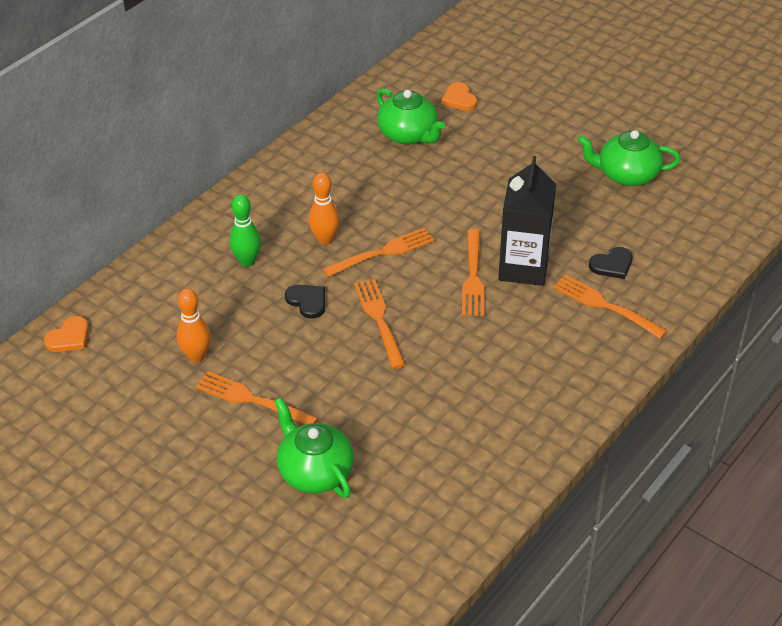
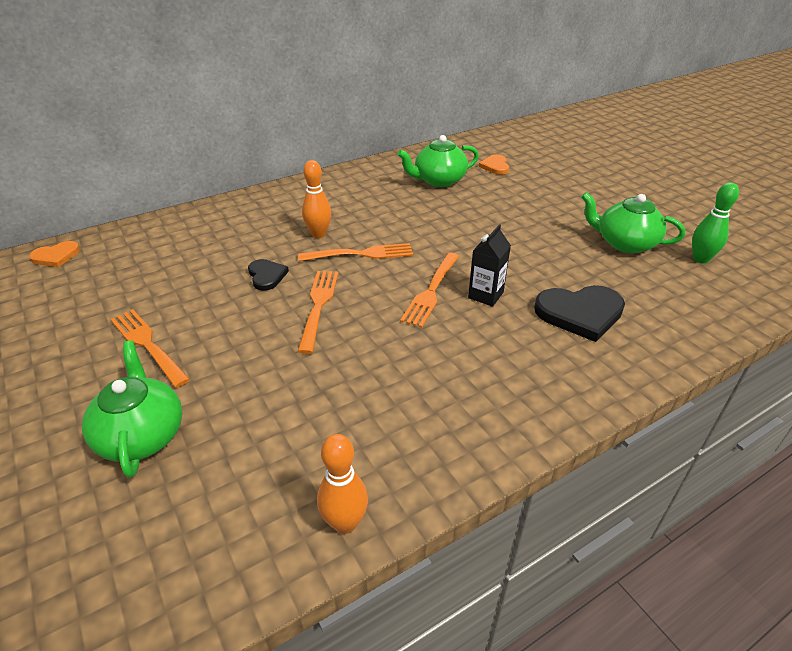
camera: 20 degrees right, 5 degrees down
orange bowling pin [177,288,211,362] -> orange bowling pin moved to [317,434,368,534]
green bowling pin [229,194,261,267] -> green bowling pin moved to [692,183,739,264]
green teapot [376,88,445,145] -> green teapot turned 90 degrees clockwise [397,135,479,187]
black carton [498,156,556,286] -> black carton [468,224,511,307], size x0.57
orange fork [553,275,667,339] -> none
black heart [589,247,633,279] -> black heart [534,285,625,342], size x1.76

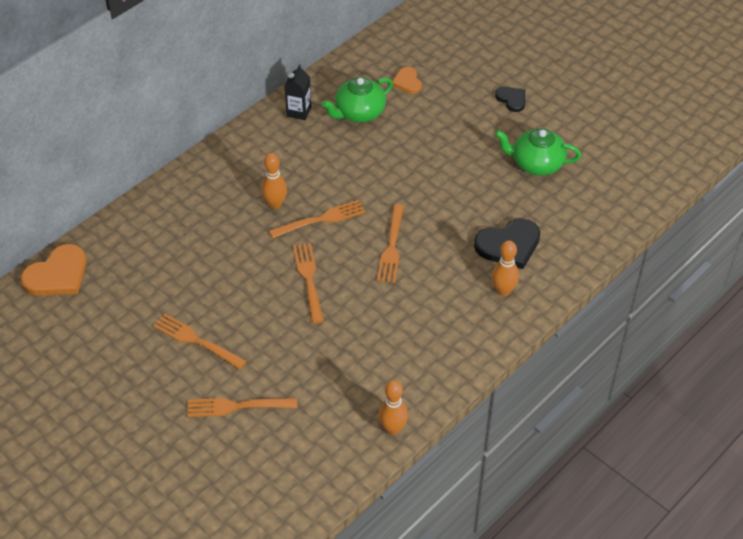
camera: 15 degrees left, 10 degrees up
orange heart [29,241,80,267] -> orange heart [21,244,86,296], size x1.76
green teapot [82,341,183,478] -> orange fork [187,398,297,417]
black heart [248,259,289,291] -> black heart moved to [495,87,525,112]
black carton [468,224,511,307] -> black carton moved to [285,64,311,120]
green bowling pin [692,183,739,264] -> none
none -> orange bowling pin [492,240,519,296]

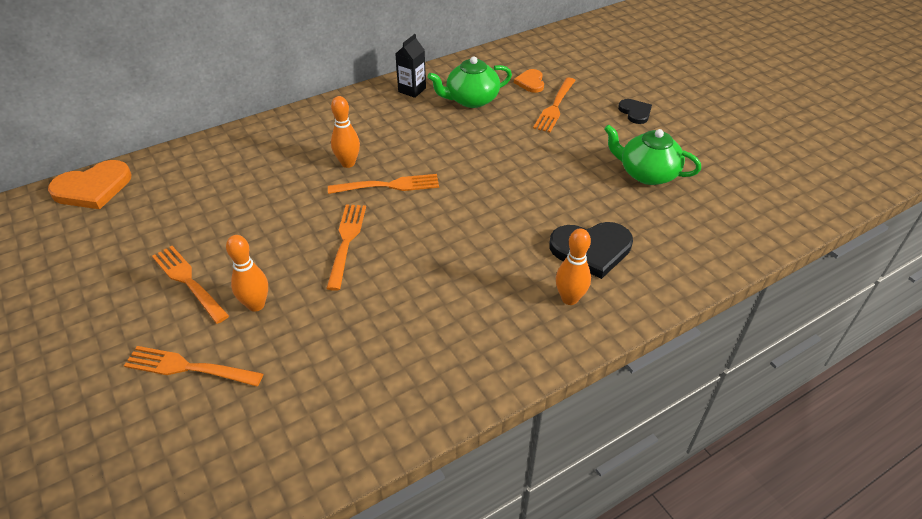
camera: 15 degrees right, 5 degrees down
orange fork [377,204,404,283] -> orange fork moved to [533,77,576,132]
orange bowling pin [378,380,408,435] -> orange bowling pin moved to [226,235,268,312]

